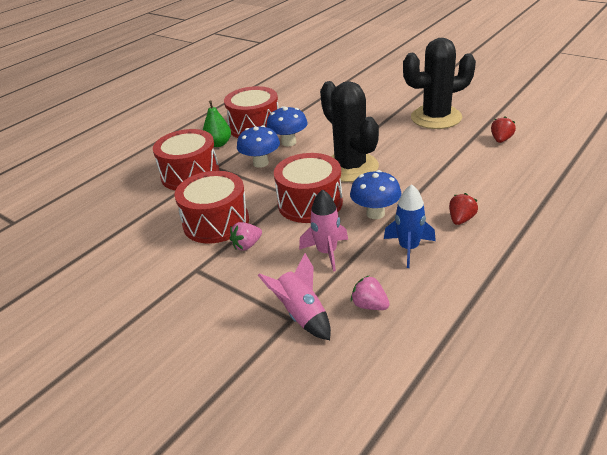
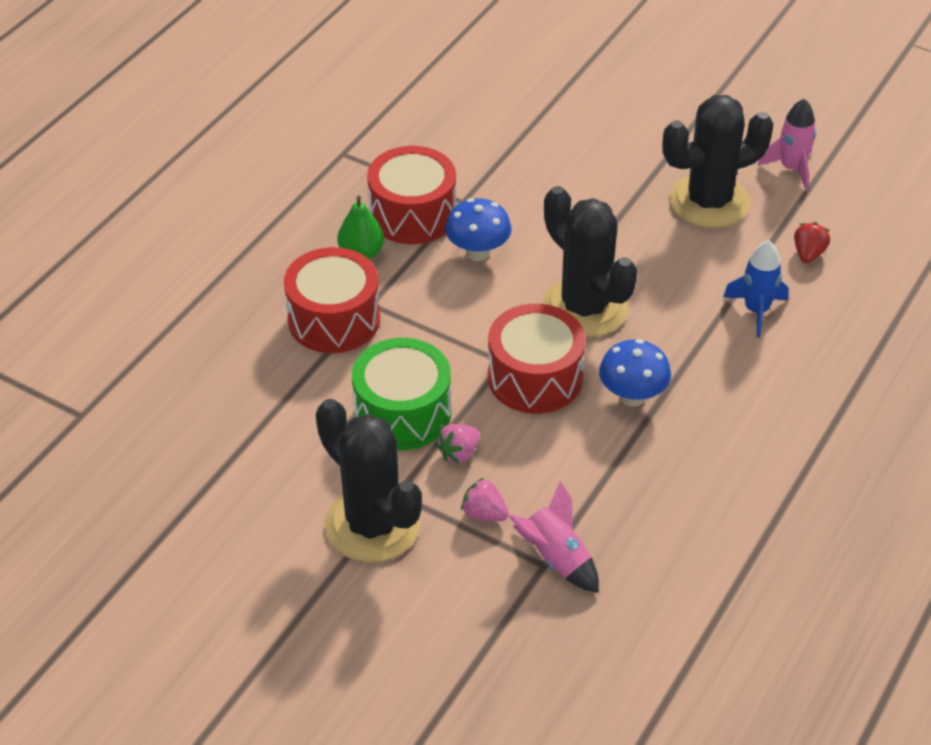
camera: 10 degrees left, 10 degrees up
red drum [174,171,249,243] -> green drum [352,338,451,450]
blue mushroom [237,125,280,168] -> none
pink rocket [299,189,348,272] -> pink rocket moved to [757,99,816,191]
pink strawberry [351,276,390,310] -> pink strawberry moved to [461,478,509,521]
blue rocket [384,184,436,268] -> blue rocket moved to [723,240,789,337]
red strawberry [449,193,478,225] -> none
none -> black cactus [316,399,422,563]

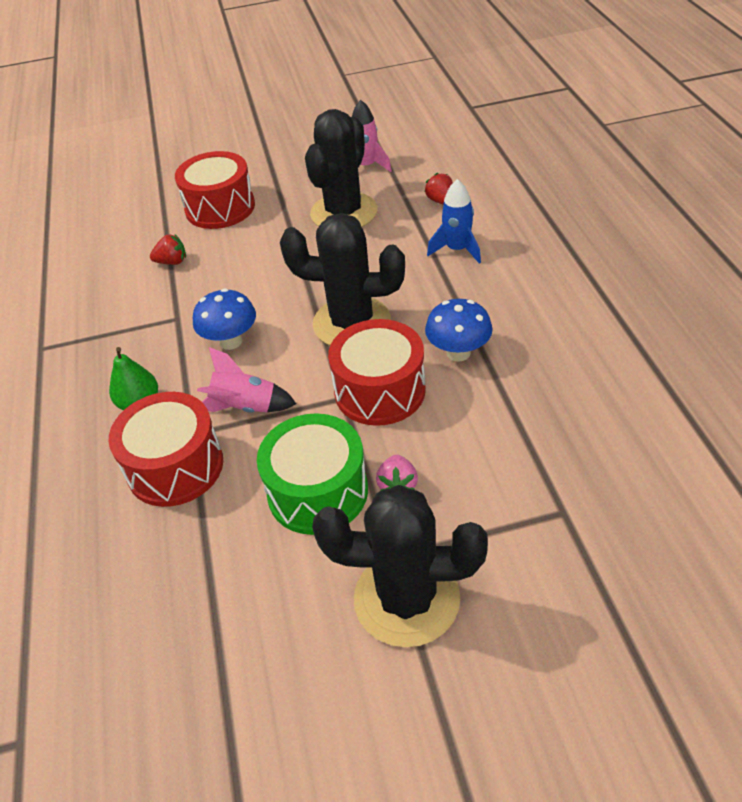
camera: 40 degrees left, 0 degrees up
red drum [367,146,456,244] -> red drum moved to [175,151,255,229]
pink strawberry [461,478,509,521] -> none
pink rocket [509,481,599,593] -> pink rocket moved to [197,347,296,413]
none -> red strawberry [150,234,186,265]

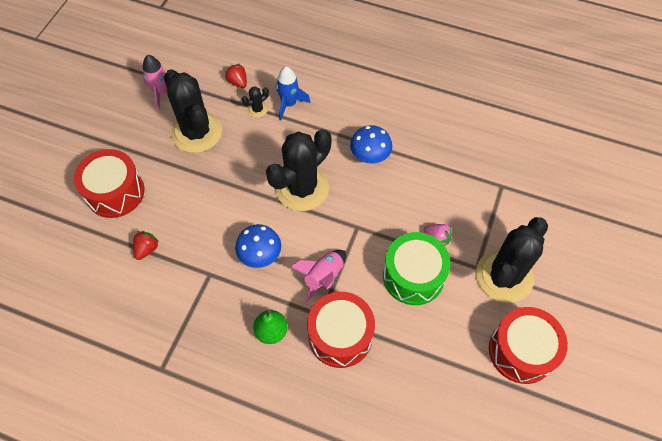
camera: 60 degrees left, 15 degrees up
red drum [328,319,426,426] -> red drum moved to [489,307,568,384]
red strawberry [424,173,453,204] -> red strawberry turned 45 degrees clockwise [225,64,247,88]
none -> black cactus [242,86,269,118]

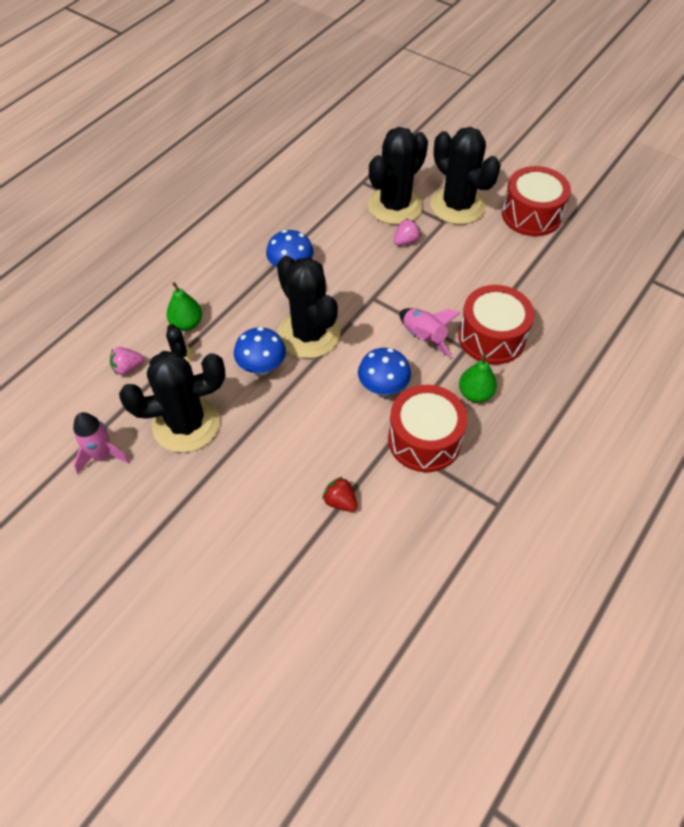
camera: 75 degrees left, 5 degrees down
red drum [74,149,144,218] -> red drum moved to [388,385,468,472]
red strawberry [225,64,247,88] -> pink strawberry [110,347,144,376]
blue rocket [276,66,311,120] -> green pear [167,282,202,331]
green drum [383,232,451,305] -> none
none -> blue mushroom [234,327,286,375]
none -> black cactus [368,127,428,225]

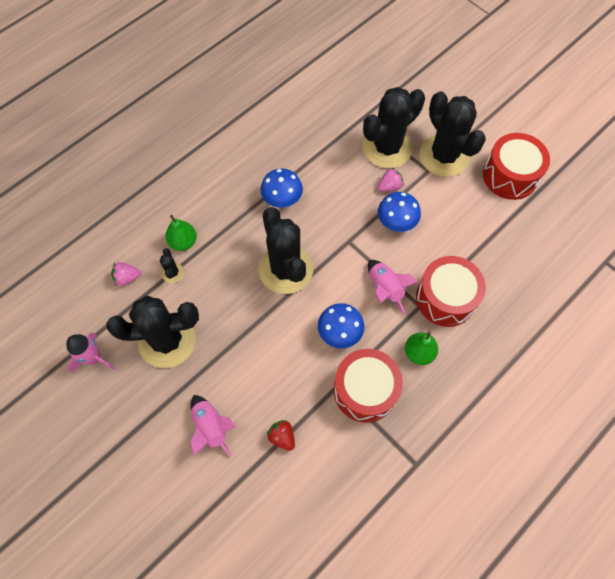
camera: 10 degrees right, 10 degrees up
blue mushroom [234,327,286,375] -> blue mushroom moved to [378,192,421,232]
none -> pink rocket [191,395,236,457]

